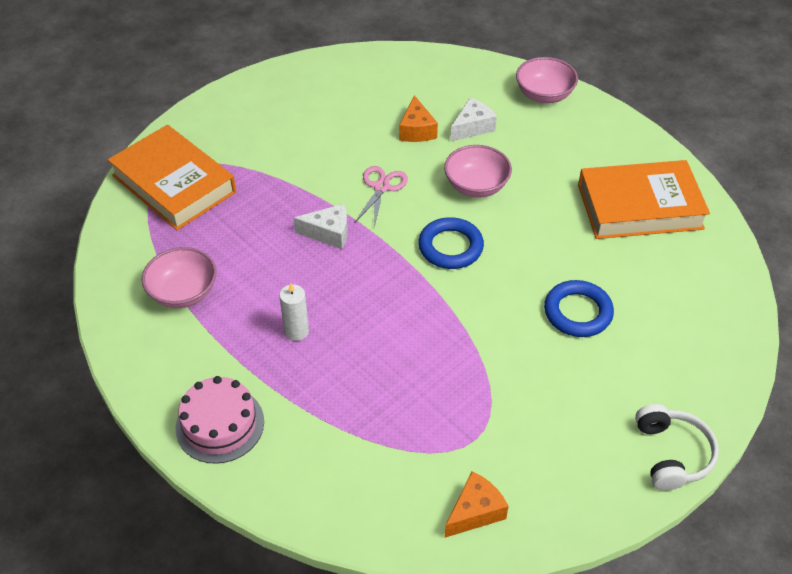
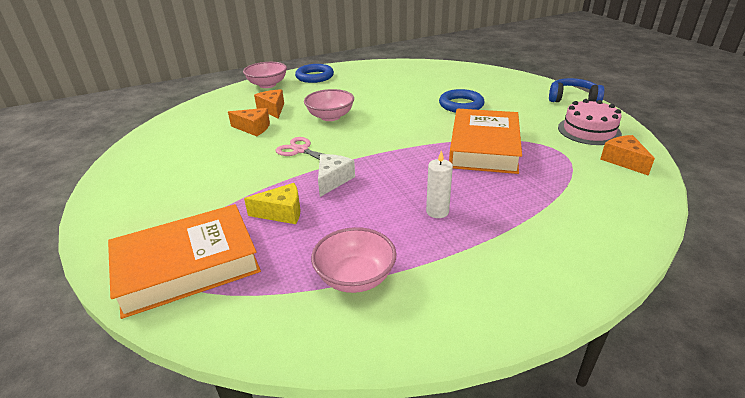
camera: 70 degrees left, 15 degrees down
pink cake [176,376,264,464] -> pink cake moved to [558,99,622,145]
blue ring [418,217,484,269] -> blue ring moved to [295,64,334,83]
white cheese [450,98,497,142] -> orange cheese [254,89,284,119]
orange book [578,160,710,239] -> orange book moved to [449,109,522,174]
white headphones [635,404,719,491] -> blue headphones [549,78,604,102]
none -> yellow cheese [244,183,300,224]

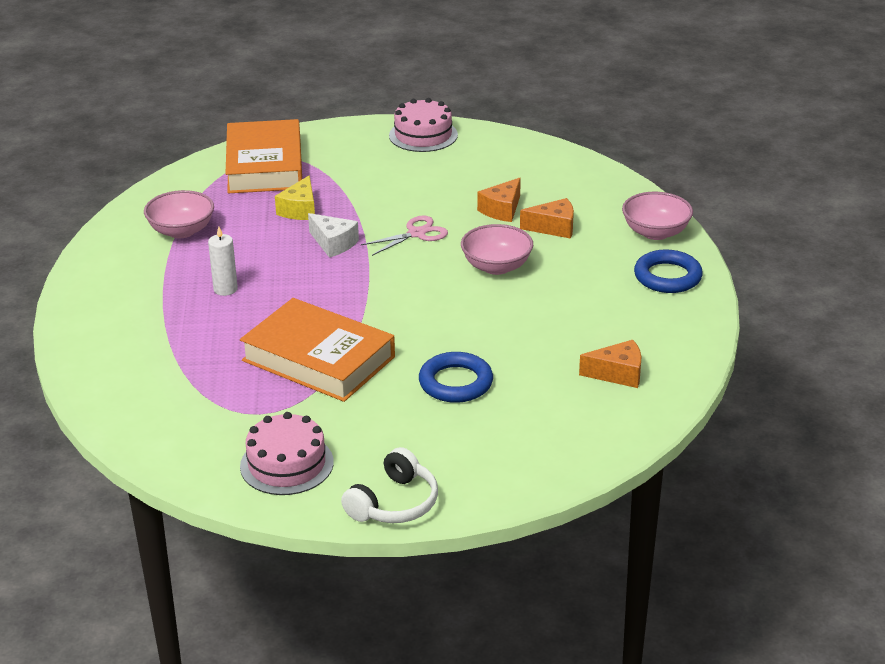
camera: 110 degrees right, 0 degrees up
blue headphones [549,78,604,102] -> white headphones [341,447,438,523]
orange cheese [600,135,655,176] -> orange cheese moved to [579,340,641,388]
none -> pink cake [389,98,458,152]

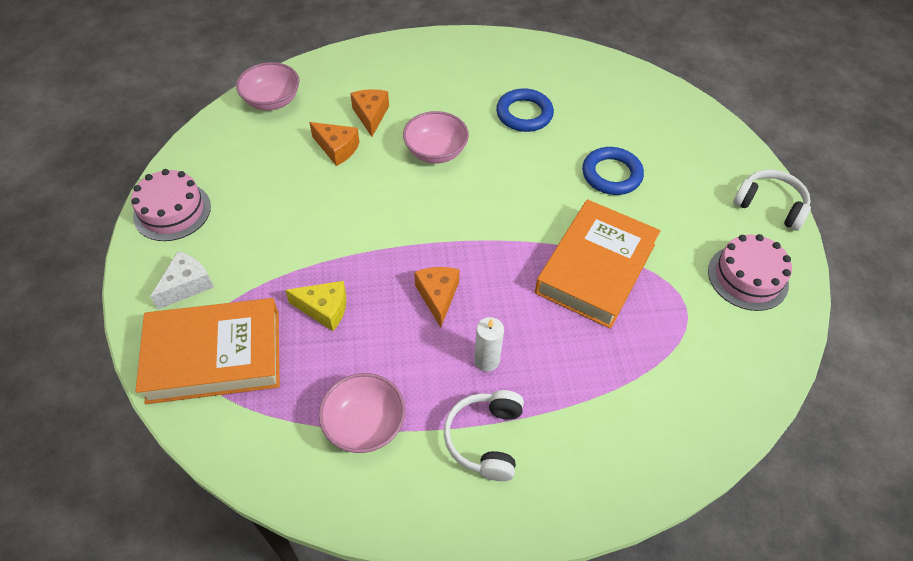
camera: 95 degrees left, 20 degrees up
white cheese [308,213,359,258] -> white cheese moved to [150,251,214,309]
pink scissors [361,216,448,256] -> none
orange cheese [579,340,641,388] -> orange cheese moved to [414,267,460,328]
pink bowl [622,192,693,240] -> pink bowl moved to [236,62,299,110]
blue ring [634,249,703,293] -> blue ring moved to [496,88,554,132]
none -> white headphones [444,390,524,481]

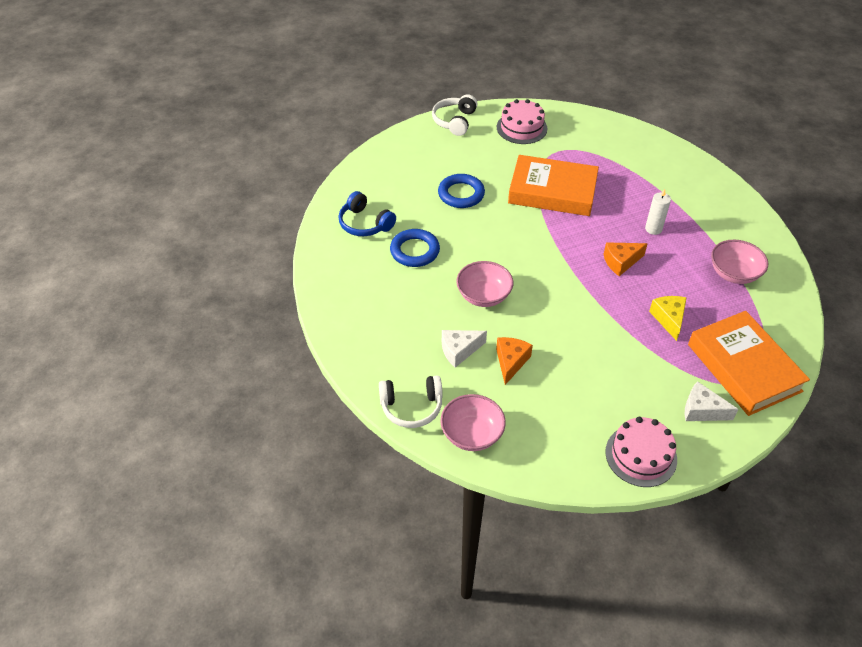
camera: 105 degrees left, 5 degrees down
orange cheese [350,89,389,137] -> white cheese [442,330,487,368]
white headphones [444,390,524,481] -> white headphones moved to [379,376,443,428]
none -> blue headphones [338,191,396,236]

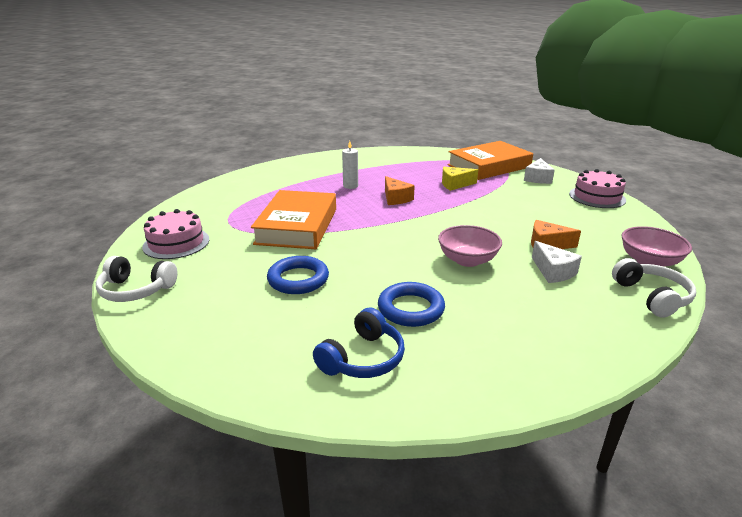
camera: 95 degrees left, 20 degrees down
pink bowl [711,240,768,284] -> none

